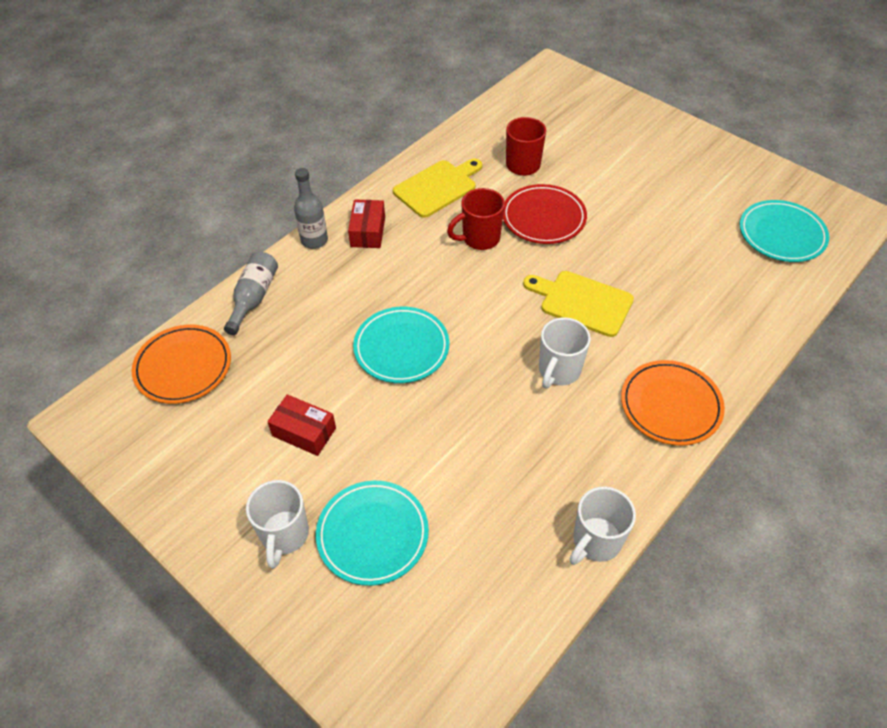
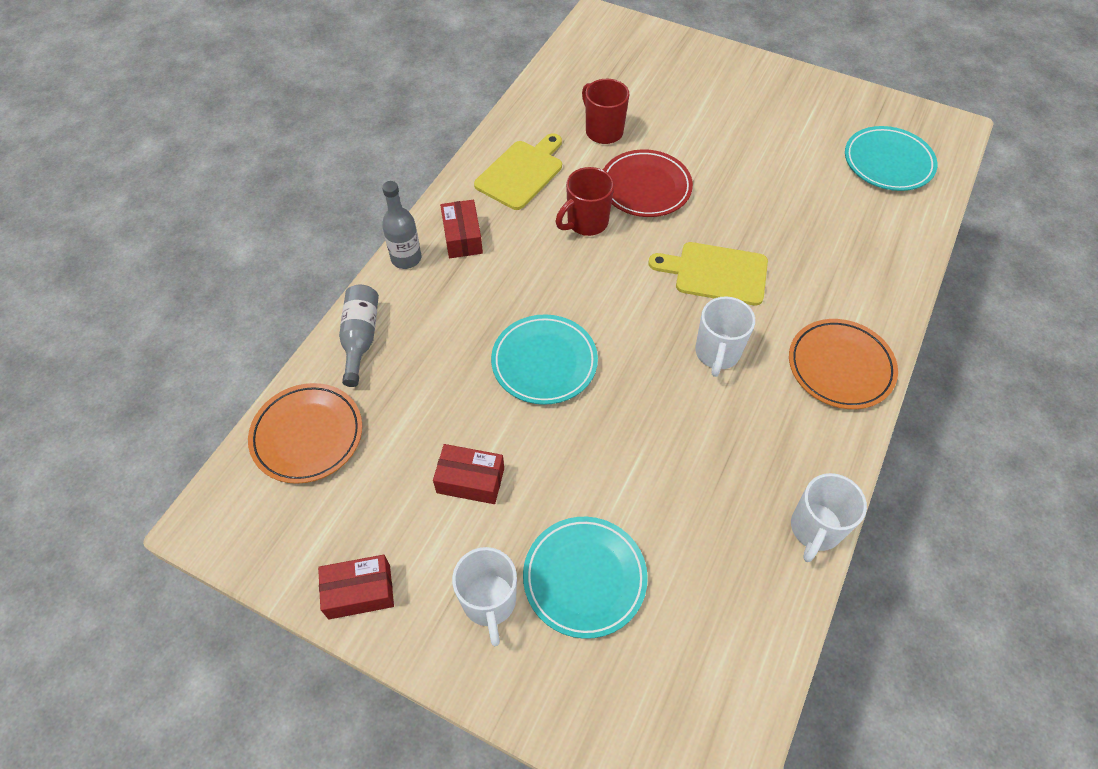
camera: 15 degrees left, 5 degrees up
none -> red box [318,555,394,619]

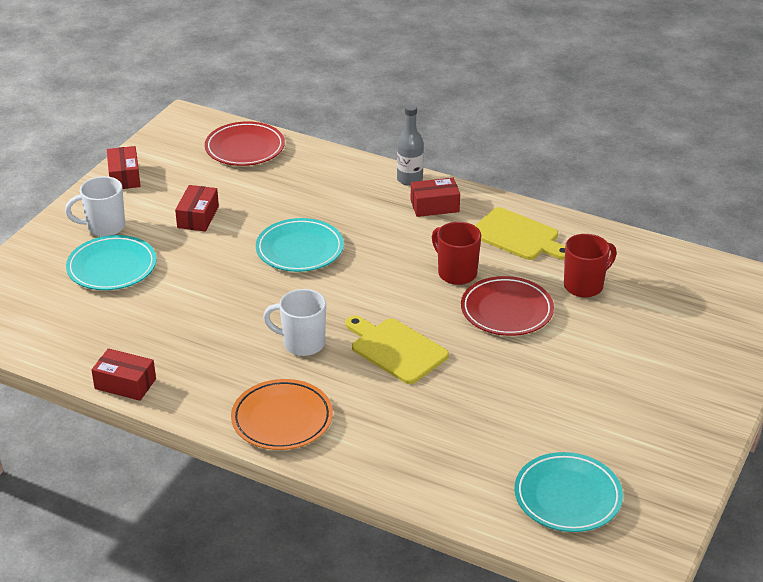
camera: 90 degrees right, 20 degrees down
orange plate [248,383,362,484] -> red plate [205,121,285,166]
grey bottle [339,285,379,387] -> none
yellow cutting board [648,242,768,306] -> yellow cutting board turned 60 degrees counterclockwise [345,316,449,384]
white mug [791,473,867,562] -> red box [91,348,156,401]

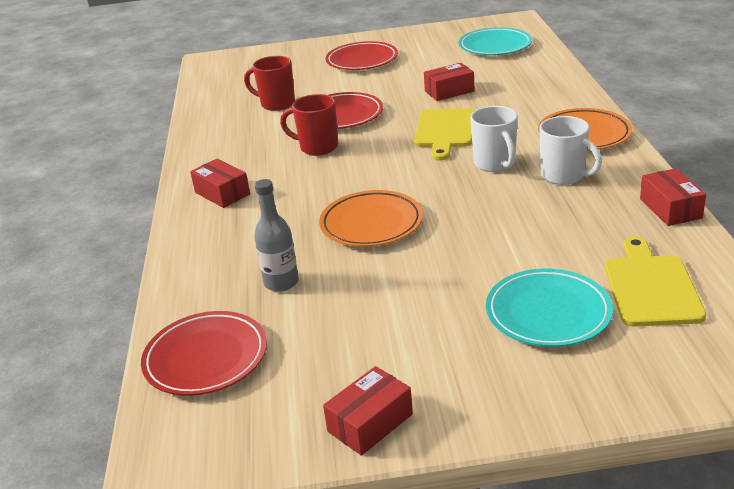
camera: 120 degrees left, 5 degrees down
white mug [65,176,125,237] -> white mug moved to [539,116,602,185]
red box [175,185,219,232] -> red box moved to [424,63,474,101]
turquoise plate [256,218,344,272] -> orange plate [319,190,423,247]
grey bottle [397,104,424,186] -> grey bottle moved to [254,179,299,292]
red mug [432,222,481,285] -> red mug turned 90 degrees clockwise [280,94,338,156]
yellow cutting board [475,207,565,260] -> yellow cutting board moved to [605,237,706,327]
none -> red plate [325,41,398,70]

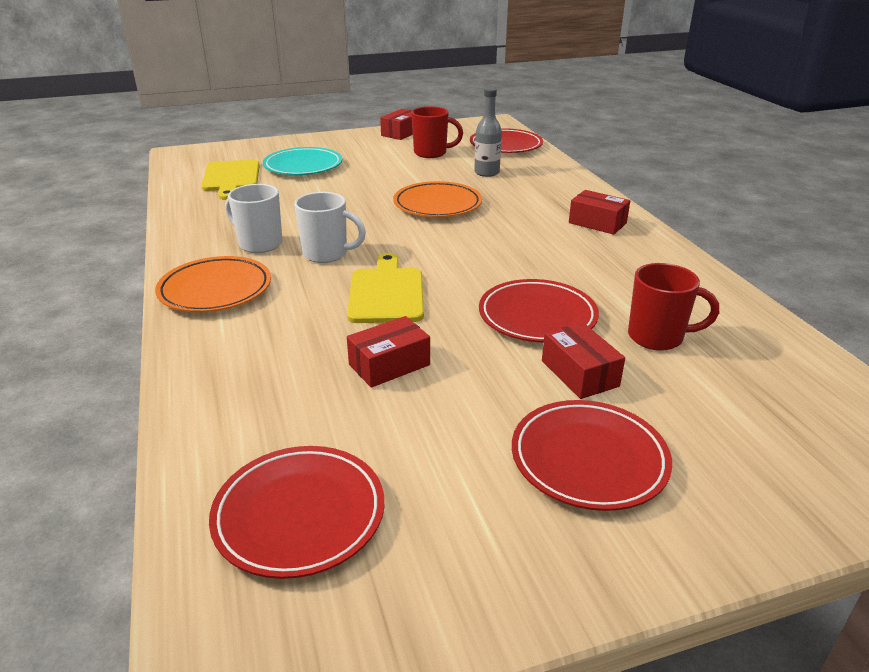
camera: 165 degrees right, 0 degrees up
red mug [280,94,338,156] -> red mug moved to [411,106,463,158]
turquoise plate [459,27,532,55] -> red plate [209,446,384,579]
white mug [470,106,518,172] -> white mug turned 135 degrees clockwise [294,192,366,263]
red box [640,168,706,226] -> red box moved to [542,322,625,399]

